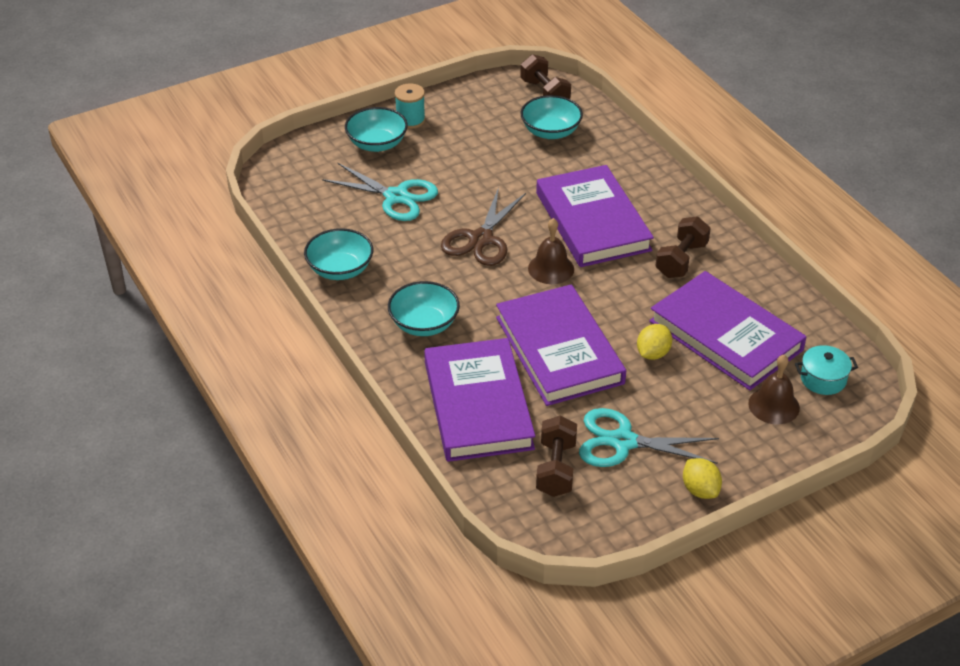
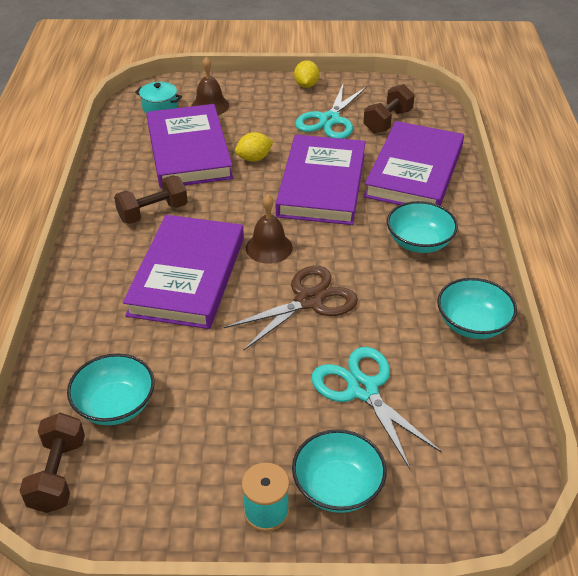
camera: 150 degrees left, 0 degrees up
turquoise scissors [579,408,719,467] -> turquoise scissors turned 75 degrees clockwise [295,82,367,139]

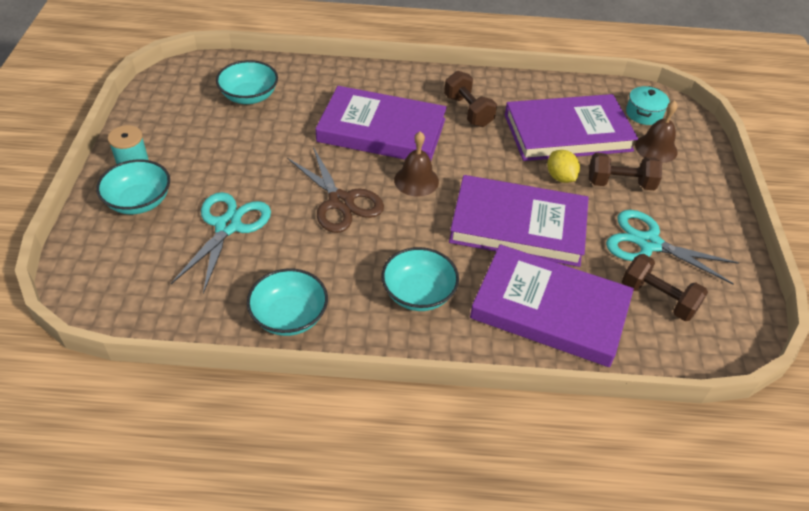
camera: 90 degrees right, 5 degrees up
brown dumbbell [19,413,85,513] -> brown dumbbell moved to [589,153,662,190]
yellow lemon [294,60,320,88] -> none
turquoise scissors [311,347,442,469] -> turquoise scissors turned 45 degrees counterclockwise [171,192,271,294]

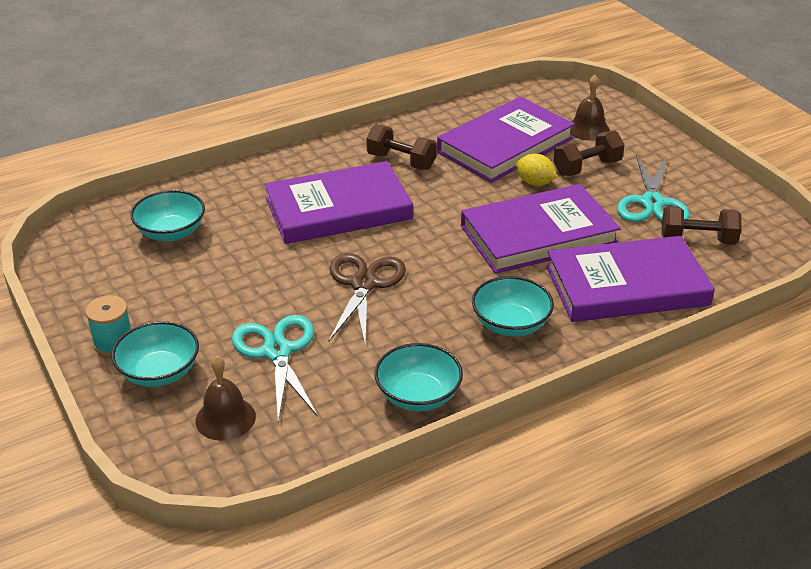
camera: 30 degrees left, 10 degrees down
brown scissors [287,147,384,233] -> brown scissors turned 105 degrees counterclockwise [328,253,406,345]
brown bell [394,131,439,197] -> brown bell moved to [195,356,256,441]
turquoise scissors [606,210,739,285] -> turquoise scissors turned 75 degrees counterclockwise [617,155,690,222]
turquoise pot [626,86,670,125] -> none

